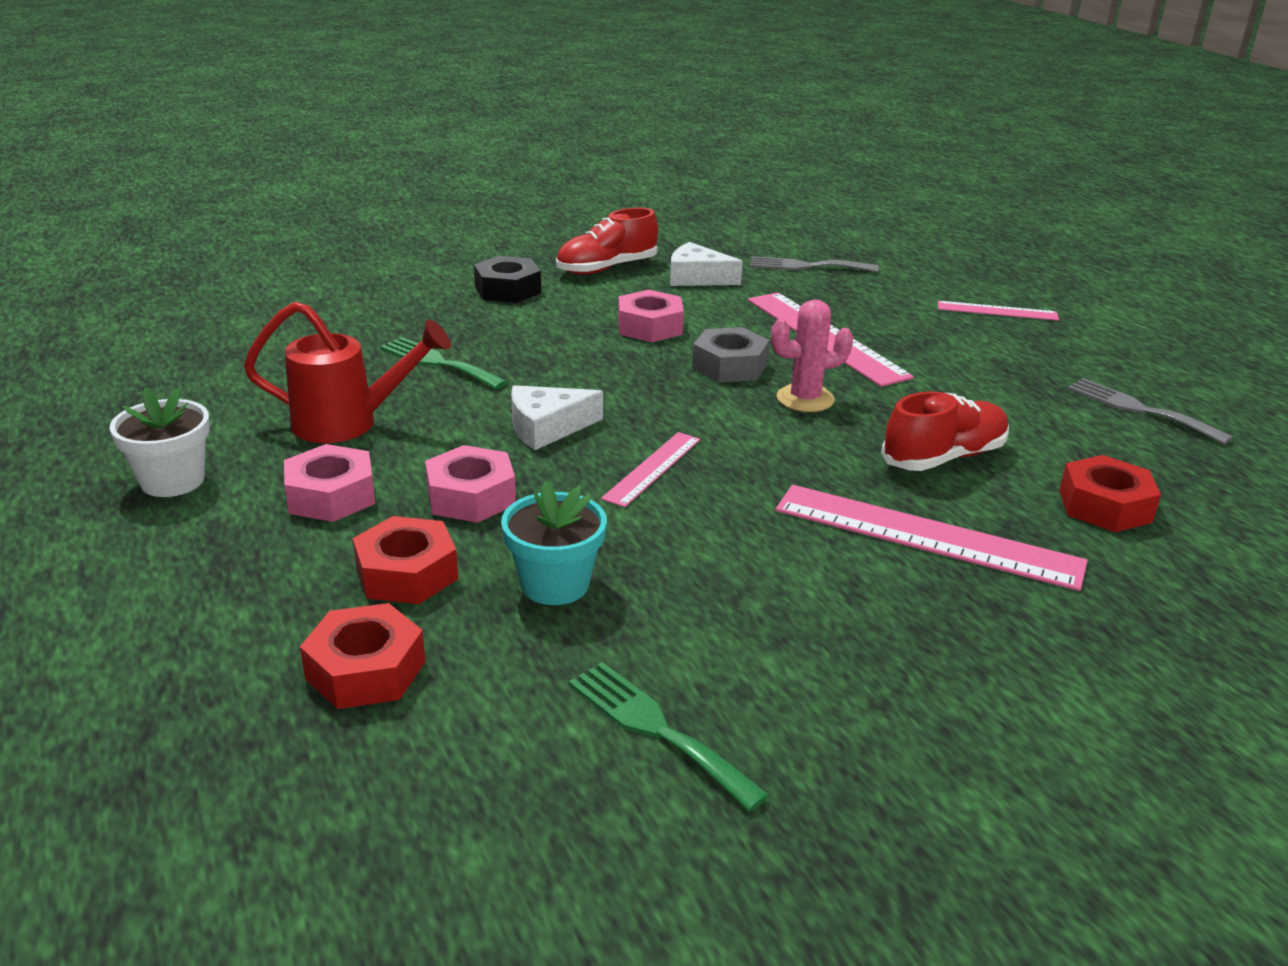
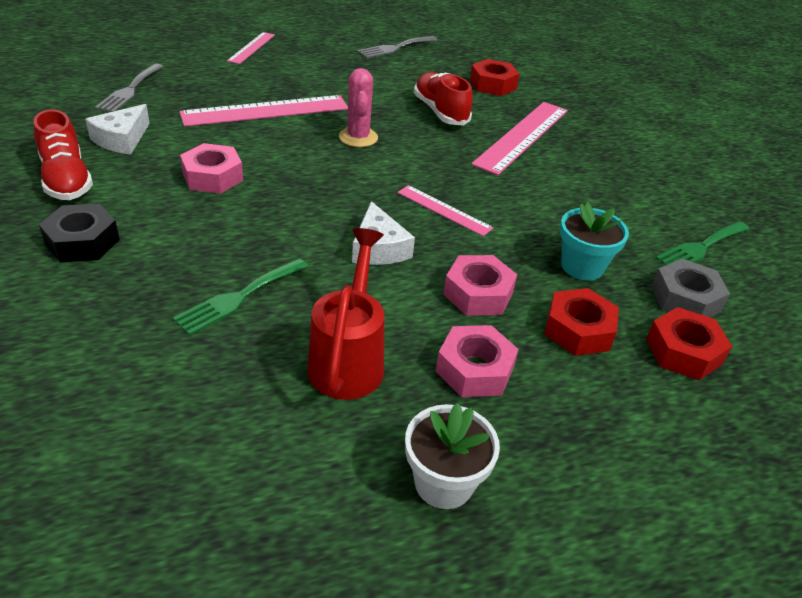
camera: 85 degrees left, 10 degrees up
grey nut [692,327,769,383] -> grey nut moved to [651,259,730,317]

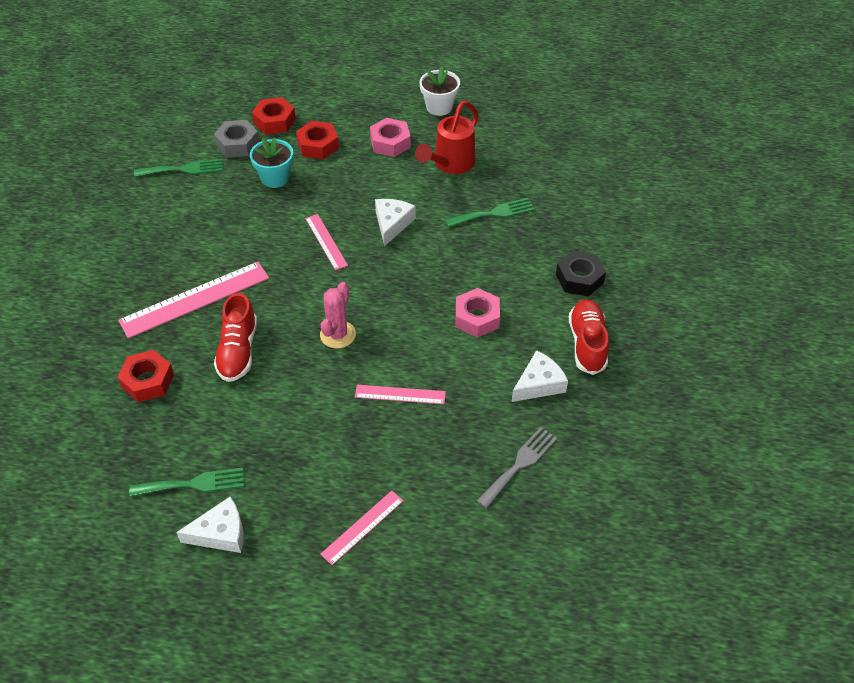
camera: 150 degrees left, 10 degrees up
pink ruler [179,95,348,127] -> pink ruler [355,385,446,404], size x0.55
grey fork [357,36,437,59] -> green fork [129,468,244,497]
pink nut [443,255,517,316] -> none
none -> white cheese [176,497,244,553]

